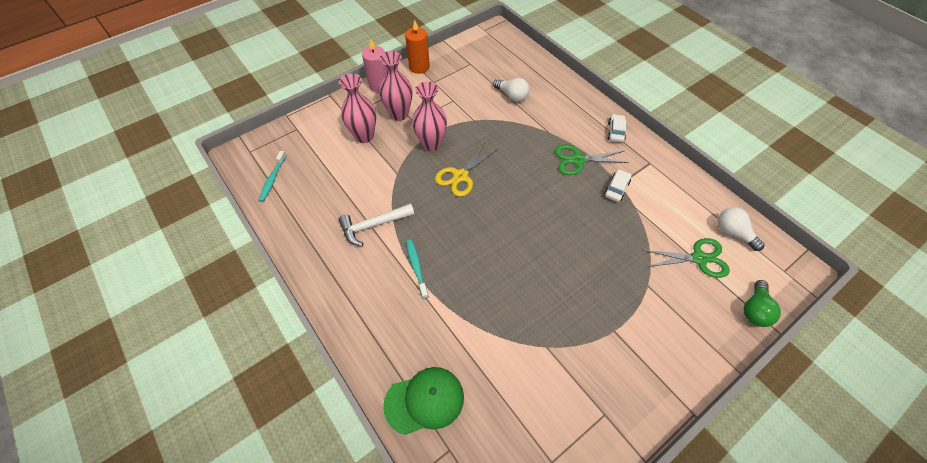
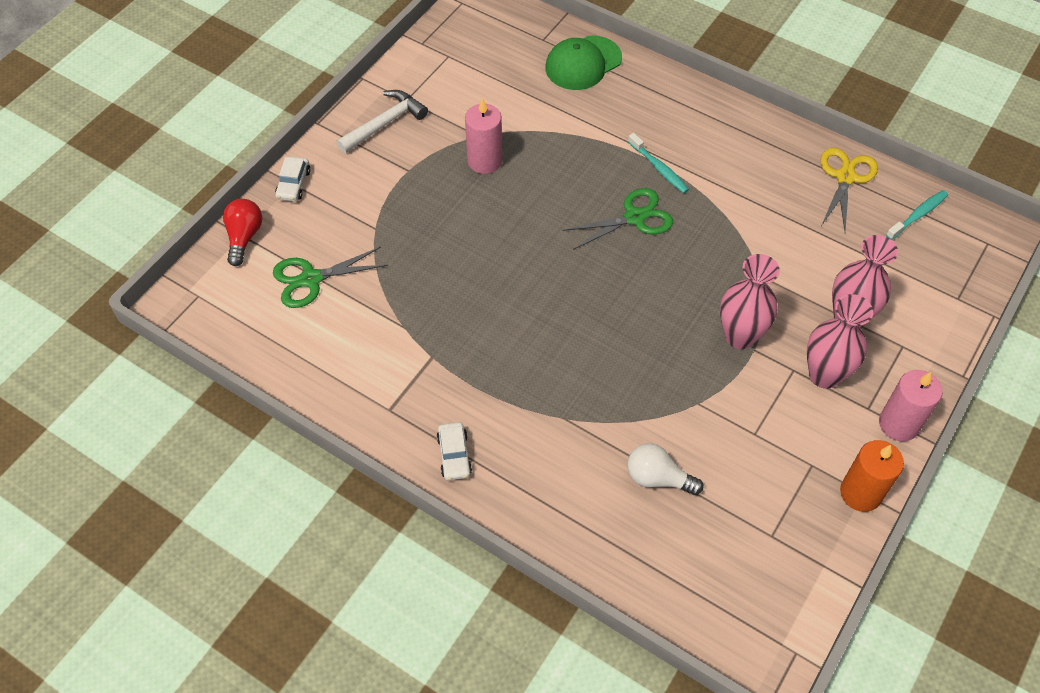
camera: 160 degrees right, 0 degrees up
turquoise toothbrush [258,151,286,202] -> turquoise toothbrush turned 60 degrees clockwise [886,190,948,240]
white hammer [338,203,415,246] -> white hammer moved to [336,90,428,153]
yellow scissors [435,142,496,197] -> yellow scissors moved to [821,148,878,232]
green scissors [555,144,629,175] -> green scissors moved to [563,188,673,250]
white car [604,169,631,202] -> white car moved to [275,157,311,201]
white light bulb [718,207,765,251] -> none
green light bulb [744,280,781,327] -> red light bulb [223,199,262,266]
none -> pink candle [465,98,502,174]

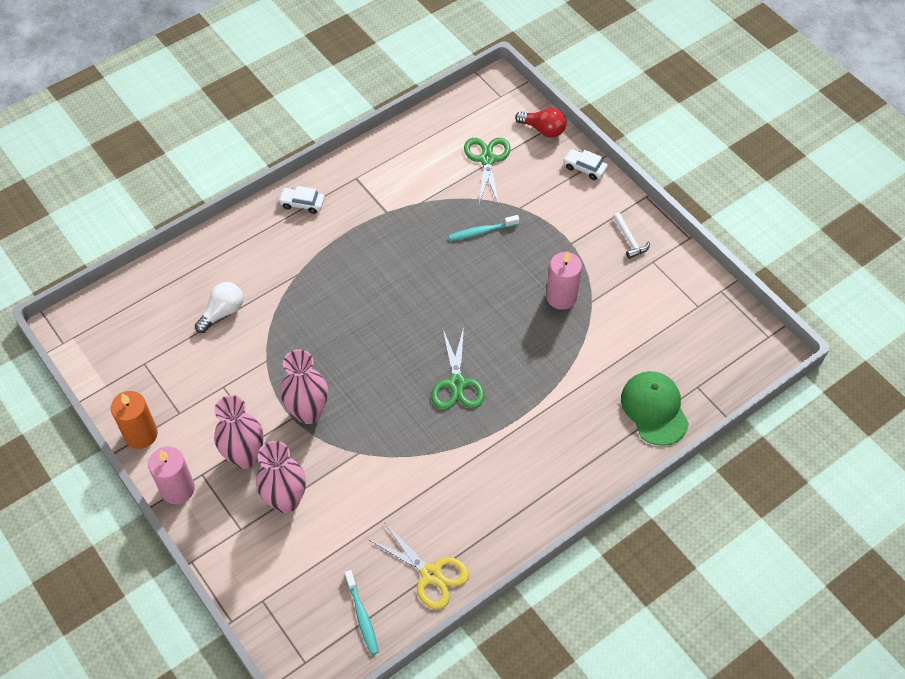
camera: 110 degrees right, 0 degrees up
white hammer [336,90,428,153] -> white hammer [613,213,650,259], size x0.63
turquoise toothbrush [628,133,689,193] -> turquoise toothbrush moved to [449,215,520,241]

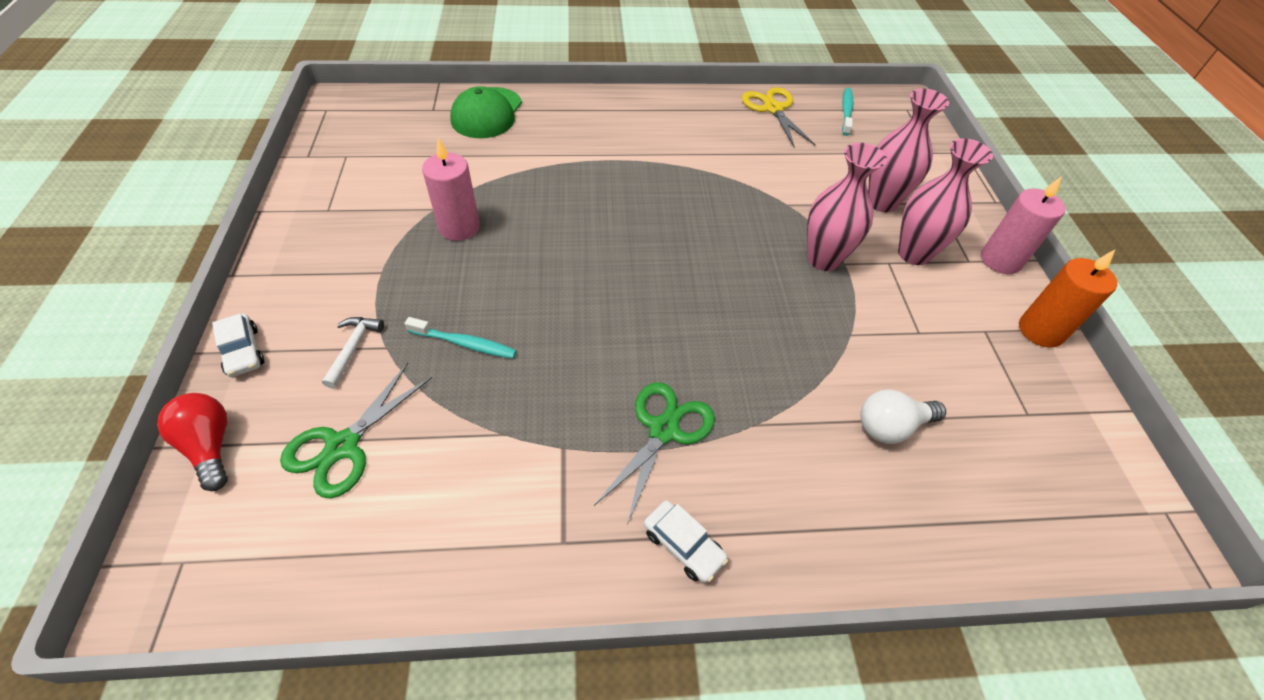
camera: 150 degrees left, 5 degrees down
green scissors [431,327,484,410] -> green scissors moved to [594,382,715,524]
white hammer [613,213,650,259] -> white hammer moved to [322,317,384,389]

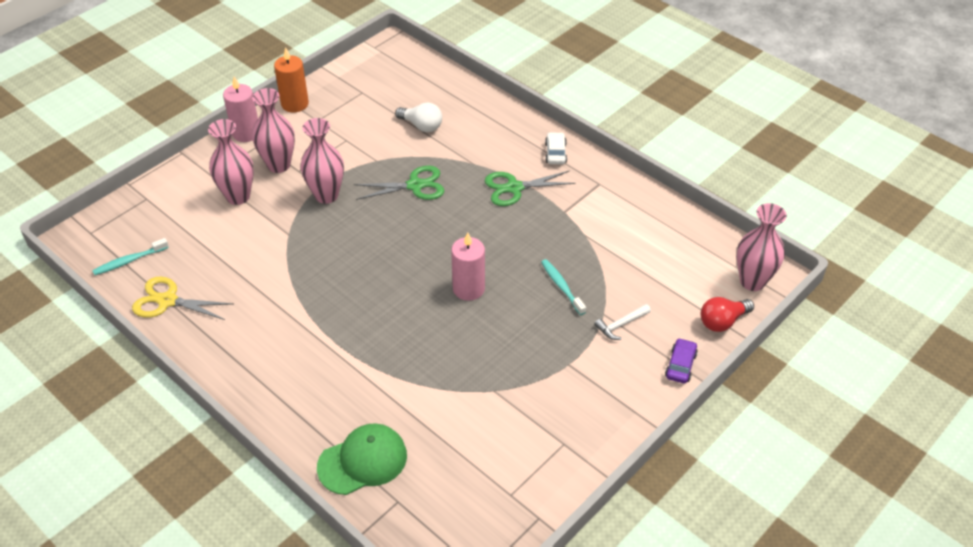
camera: 130 degrees left, 5 degrees down
red light bulb [157,393,228,491] -> red light bulb turned 45 degrees clockwise [701,297,754,332]
white car [212,314,264,377] -> purple car [665,338,698,384]
green scissors [280,363,432,498] -> green scissors moved to [354,166,444,200]
pink candle [422,138,480,241] -> pink candle moved to [451,233,485,301]
yellow scissors [742,87,815,148] -> yellow scissors turned 75 degrees clockwise [132,277,234,320]
none -> pink vase [737,203,787,291]

